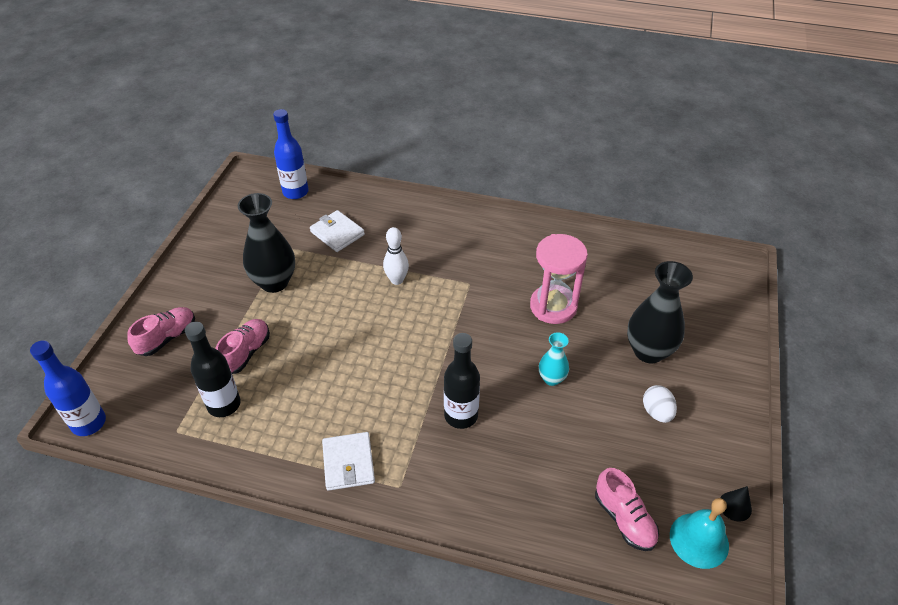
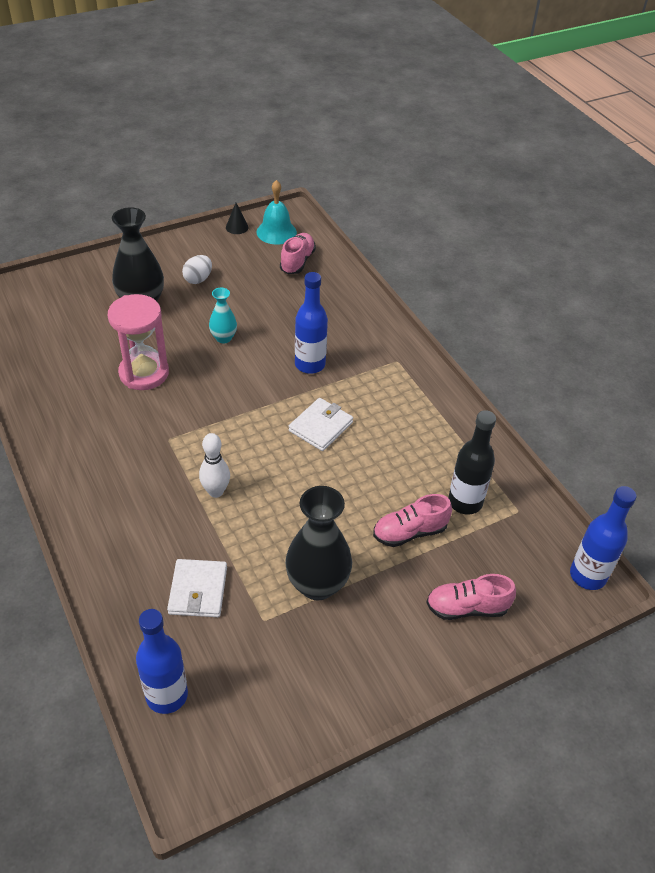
camera: 135 degrees left, 0 degrees up
white wallet [322,432,375,491] -> white wallet moved to [289,398,353,451]
black bottle [444,333,480,429] -> blue bottle [295,272,328,374]

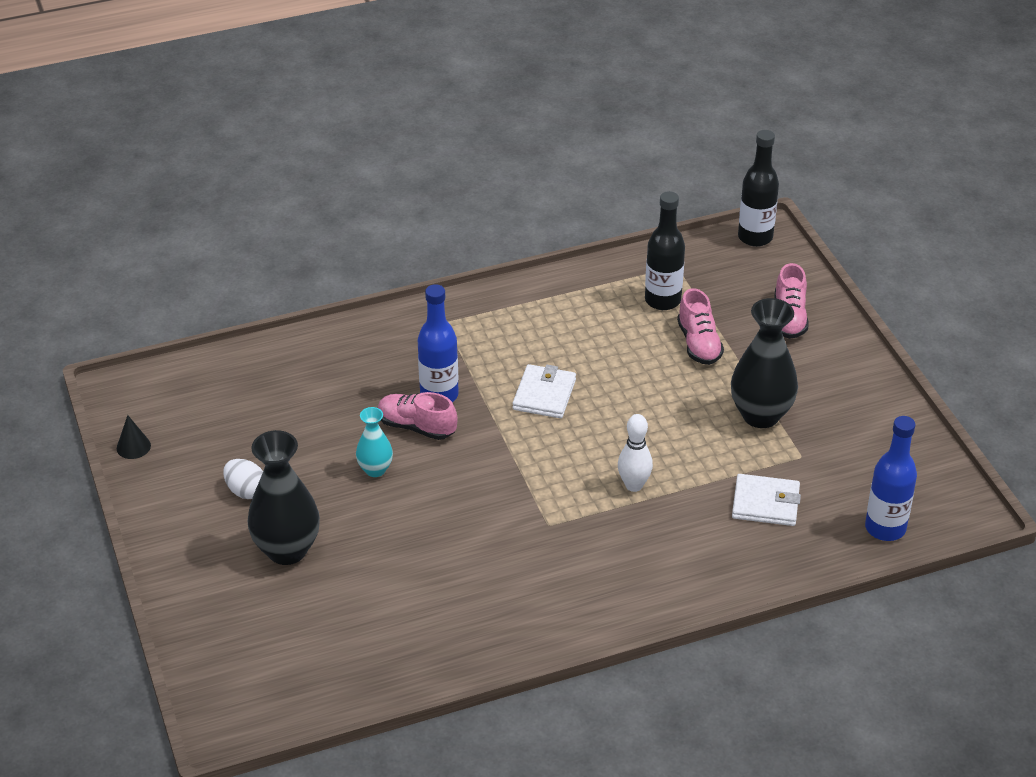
camera: 80 degrees left, 5 degrees down
pink hourglass [108,294,169,390] -> none
turquoise bell [257,180,297,245] -> none
pink shoe [280,233,316,274] -> pink shoe moved to [378,392,458,440]
white wallet [289,398,353,451] -> white wallet turned 60 degrees clockwise [512,364,576,418]
blue bottle [570,486,636,590] -> black bottle [738,130,779,247]

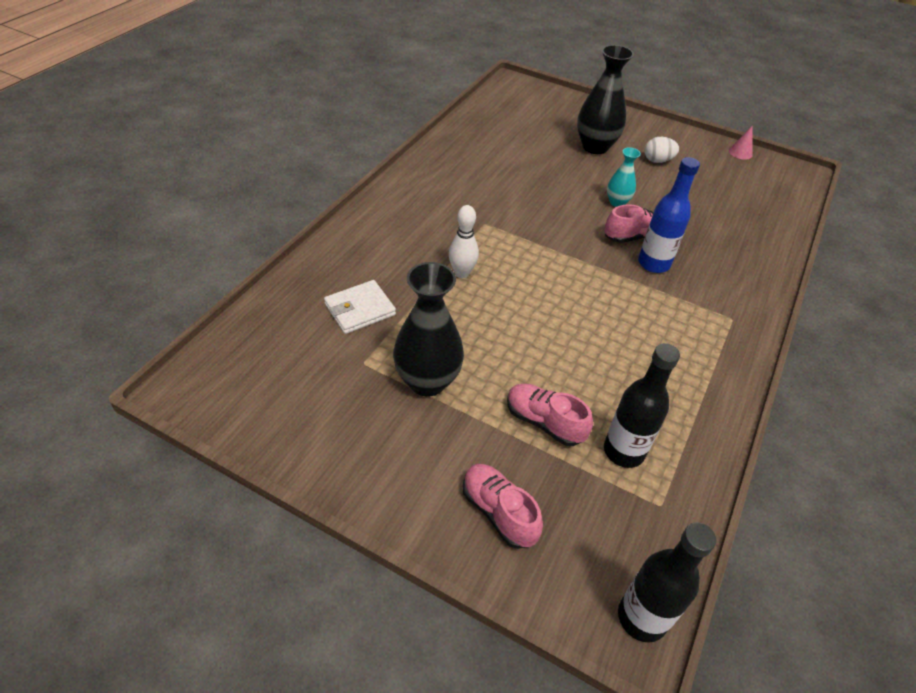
camera: 135 degrees right, 5 degrees up
black cone [117,415,151,459] -> pink cone [729,126,753,160]
white wallet [512,364,576,418] -> none
blue bottle [865,416,917,541] -> none

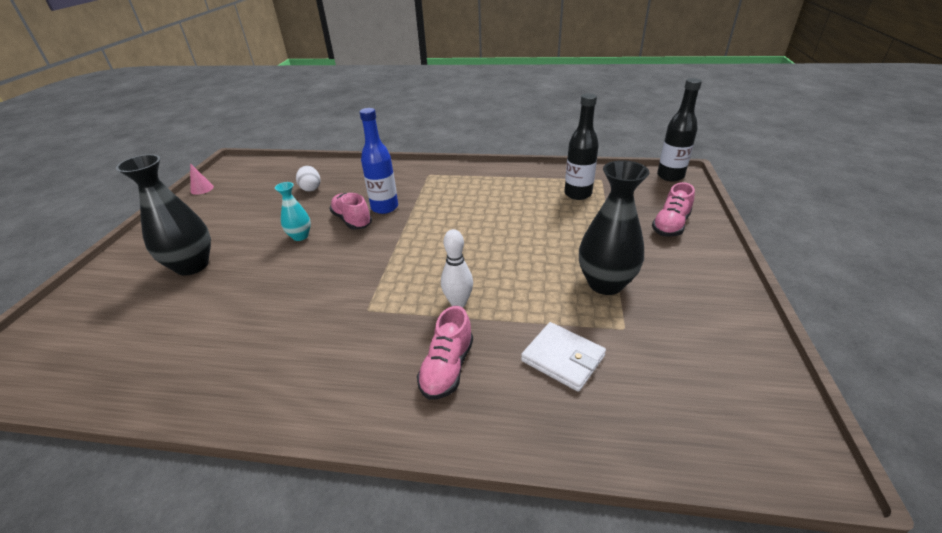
camera: 105 degrees left, 10 degrees down
pink shoe [507,384,593,446] -> pink shoe moved to [417,306,473,400]
white egg [644,137,679,163] -> white egg moved to [296,166,321,191]

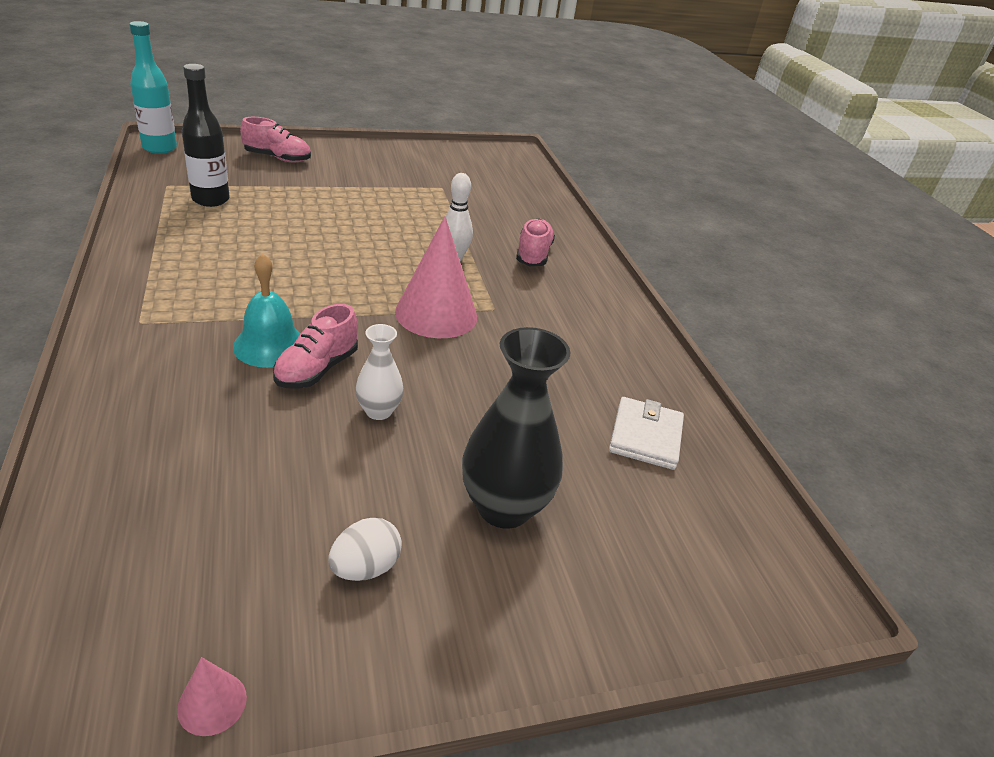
camera: 120 degrees left, 0 degrees up
turquoise vase [275,182,311,241] -> white vase [355,324,404,420]
white egg [296,166,321,191] -> white egg moved to [328,518,402,581]
blue bottle [360,108,398,214] -> turquoise bell [233,253,301,368]
pink shoe [417,306,473,400] -> pink shoe turned 75 degrees counterclockwise [516,219,555,266]
white wallet [521,322,606,392] -> white wallet moved to [609,397,684,470]
black vase [579,160,649,295] -> none
black bottle [657,78,702,182] -> turquoise bottle [129,21,177,154]
none -> pink cone [395,216,477,338]

